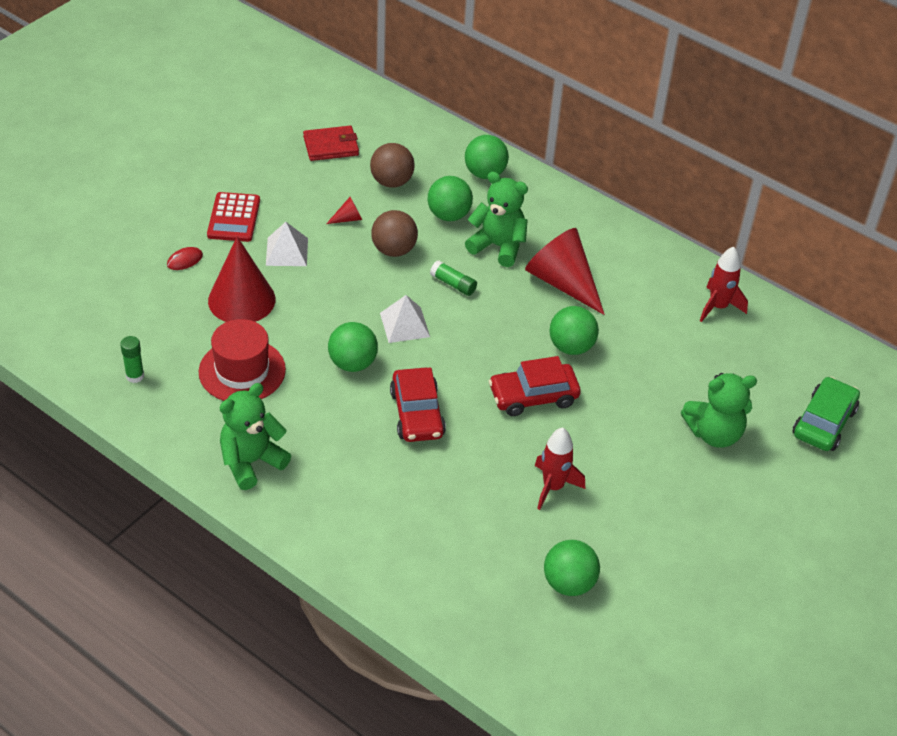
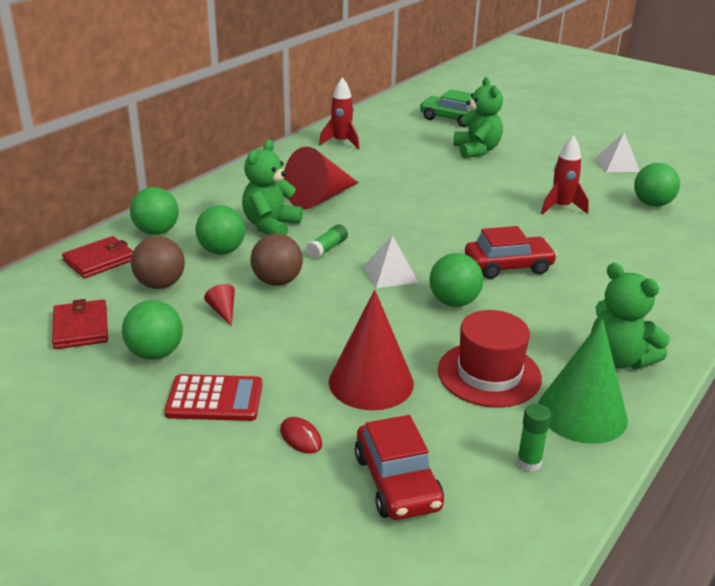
camera: 90 degrees left, 15 degrees down
white pyramid [266,222,308,266] -> white pyramid moved to [596,133,640,172]
red car [489,356,581,416] -> red car moved to [355,415,444,520]
green ball [549,306,599,355] -> green ball moved to [122,300,183,360]
none -> red wallet [62,236,133,278]
none -> green cone [538,319,628,444]

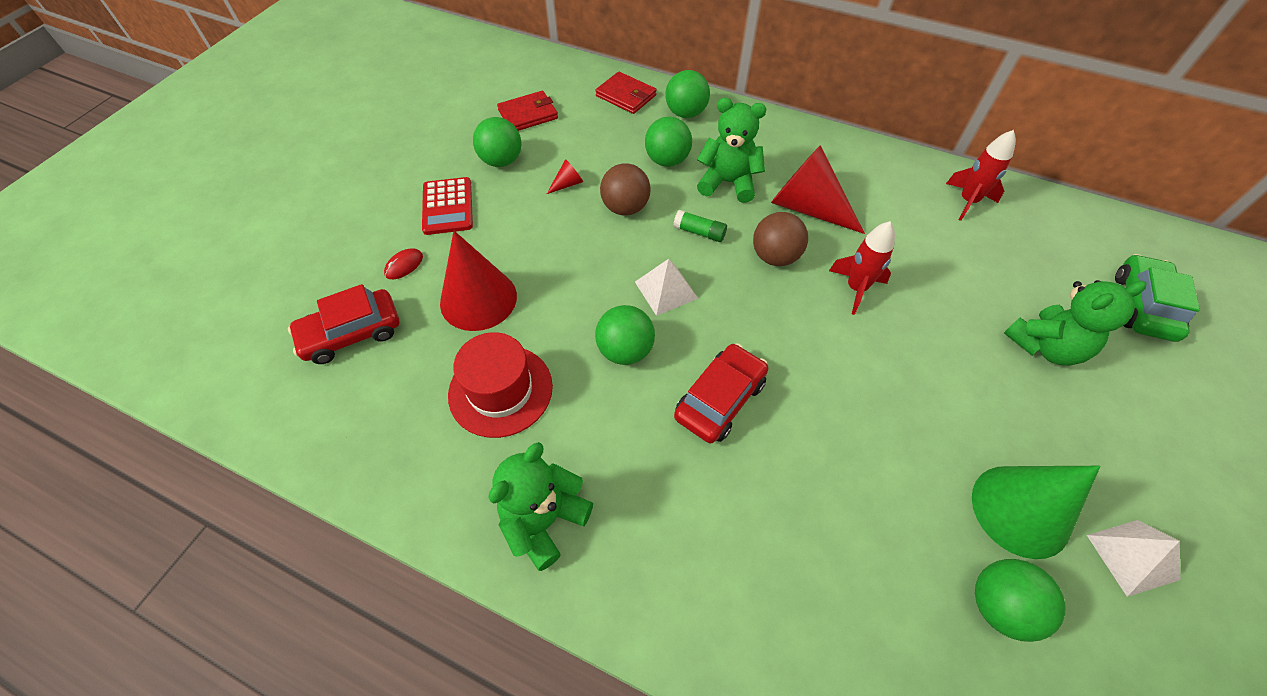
camera: 80 degrees right, 25 degrees up
brown ball [131,236,185,289] -> brown ball moved to [753,212,808,266]
red car [465,226,557,279] -> red car turned 120 degrees counterclockwise [674,343,768,443]
green glue stick [517,404,551,472] -> none
green cone [538,319,628,444] -> green cone moved to [972,466,1100,559]
red rocket [541,135,589,215] -> red rocket moved to [829,221,895,315]

